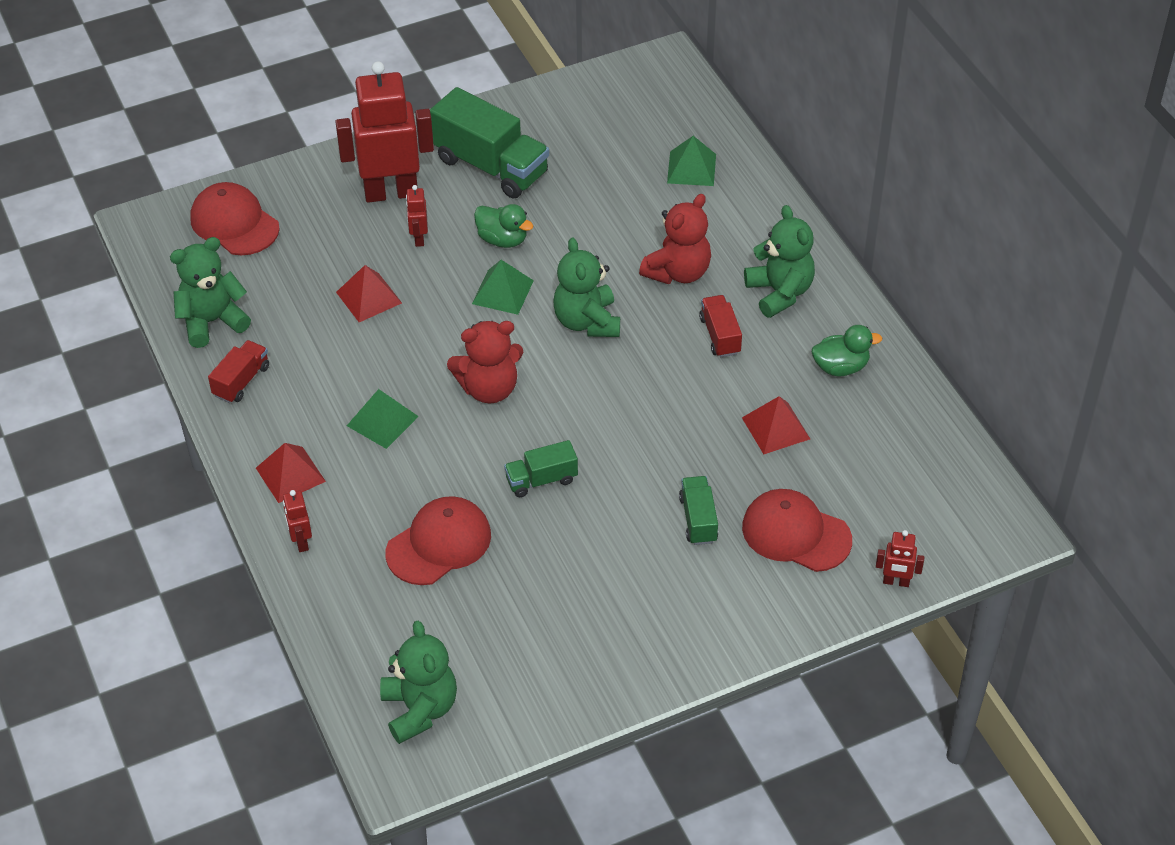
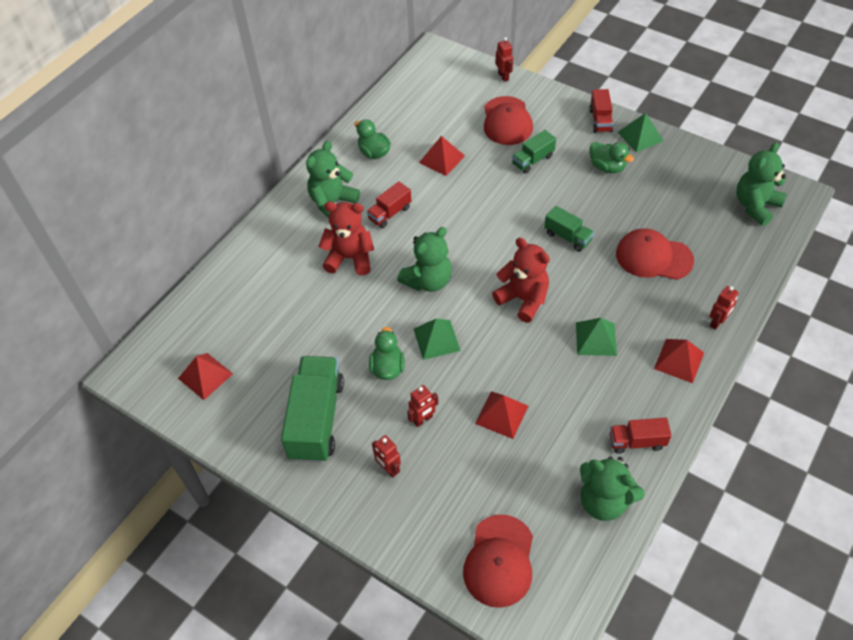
camera: 120 degrees left, 5 degrees up
red robot [335,61,434,203] -> red robot [372,435,401,478], size x0.42
green pyramid [667,136,716,186] -> green pyramid moved to [618,113,663,153]
none -> red pyramid [178,353,233,400]
none -> red truck [589,89,613,133]
none -> green duck [590,142,634,173]

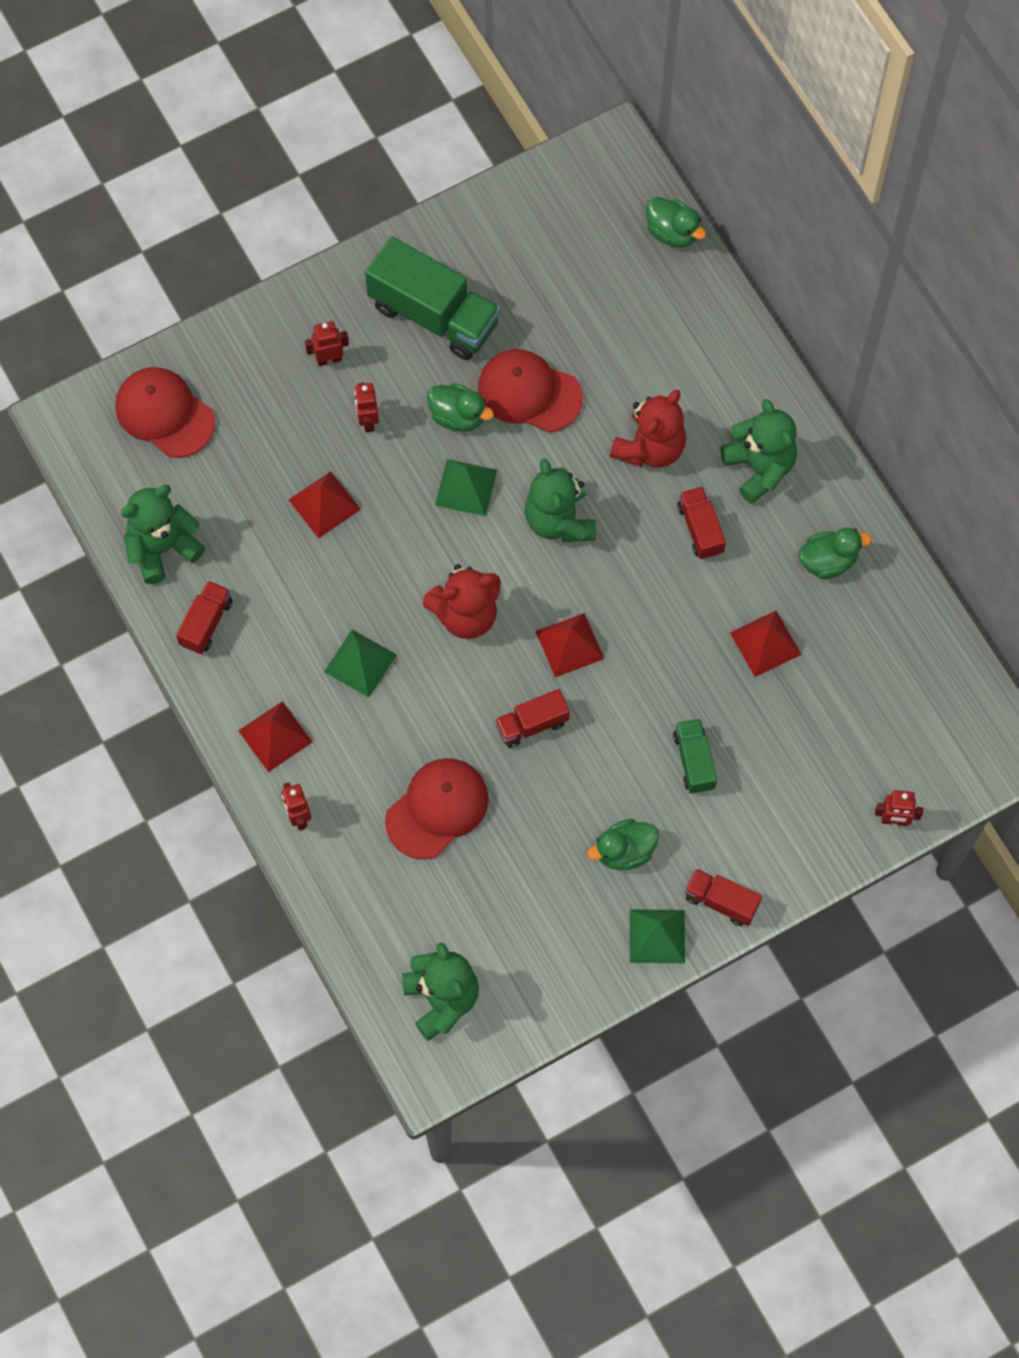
camera: 115 degrees right, 15 degrees up
red pyramid [178,353,233,400] -> red pyramid moved to [535,613,604,677]
red cap [484,96,533,145] -> red cap moved to [478,349,583,433]
green truck [544,206,594,252] -> red truck [495,689,570,748]
none -> green duck [646,197,706,248]

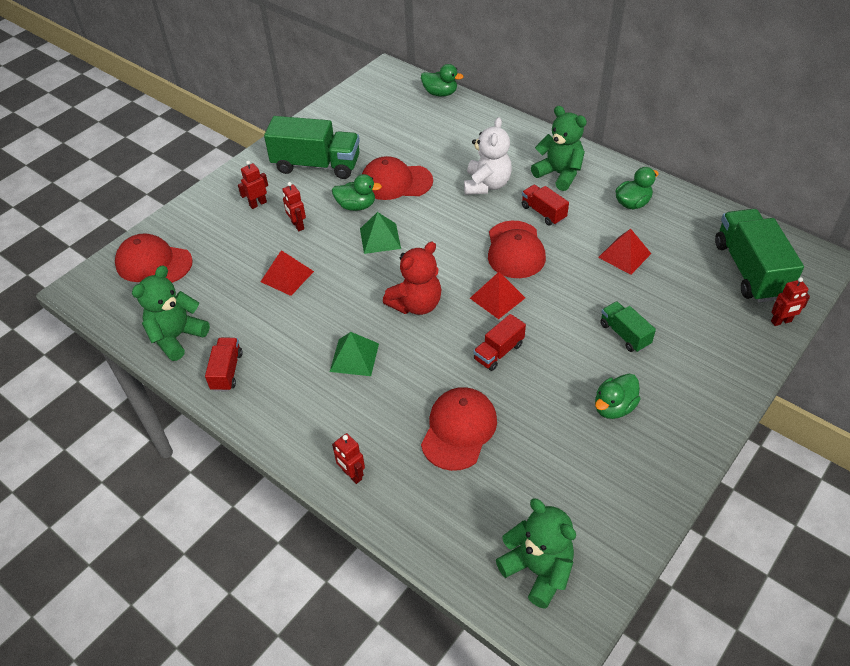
camera: 20 degrees left, 20 degrees down
red pyramid [239,701,312,772] -> none
green teddy bear [525,459,596,542] -> none
red teddy bear [610,390,686,468] -> white teddy bear [464,117,512,195]
green pyramid [630,909,685,963] -> none
red truck [685,869,762,926] -> none
none -> red cap [488,221,546,278]
none -> green truck [715,209,804,302]

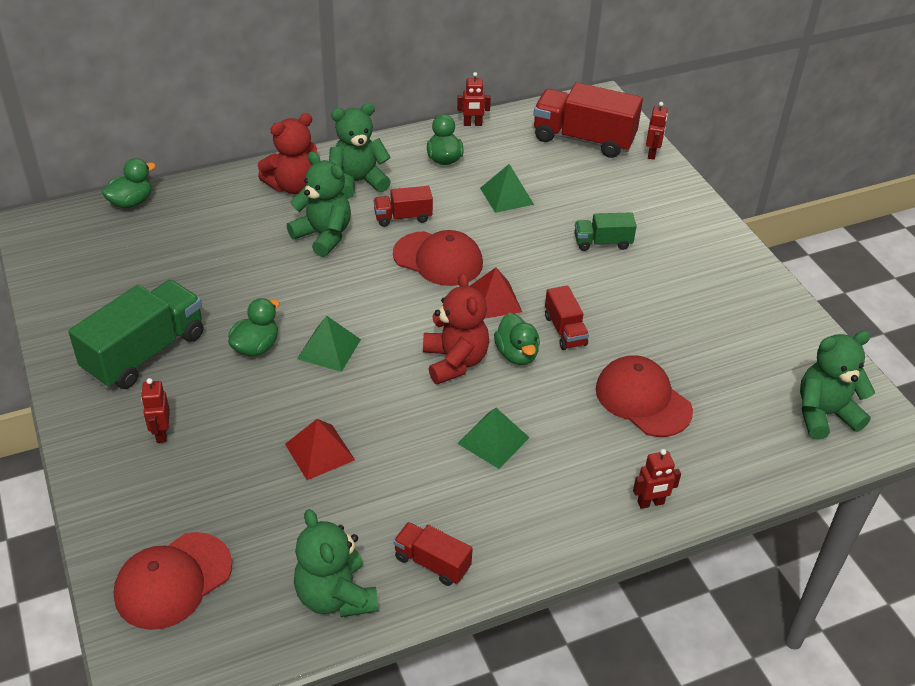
camera: 65 degrees left, 5 degrees down
red robot [282,182,306,231] -> red robot moved to [457,72,491,126]
red cap [362,156,433,200] -> none
white teddy bear [464,117,512,195] -> green teddy bear [287,151,351,257]
green duck [595,374,641,419] -> green duck moved to [494,313,540,365]
red pyramid [598,229,651,275] -> green pyramid [480,164,534,213]
green truck [715,209,804,302] -> red truck [533,82,643,158]
none -> red teddy bear [258,113,317,194]

